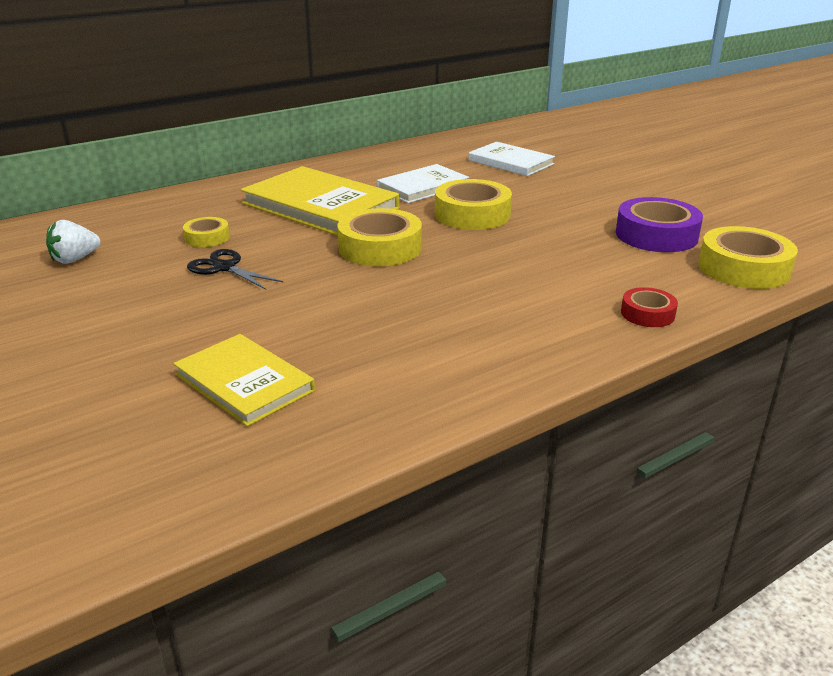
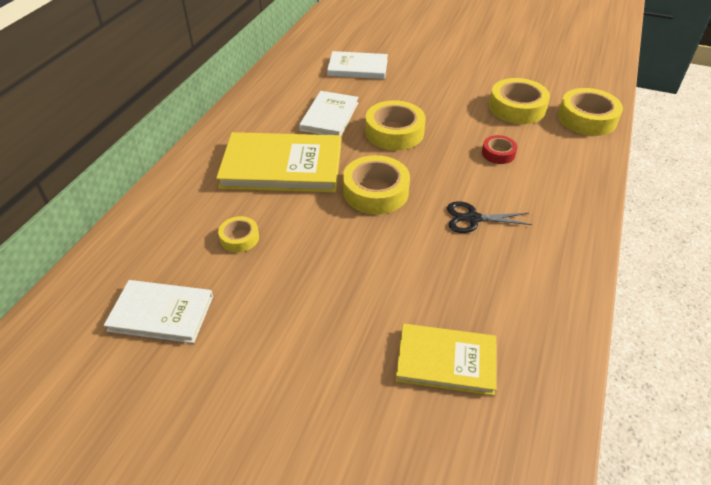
camera: 35 degrees left, 15 degrees up
white strawberry [46,220,100,264] -> white book [104,280,213,343]
black scissors [187,249,284,290] -> black scissors moved to [447,201,532,233]
purple tape [616,197,703,252] -> yellow tape [489,78,550,124]
red tape [621,287,678,327] -> red tape moved to [482,135,517,164]

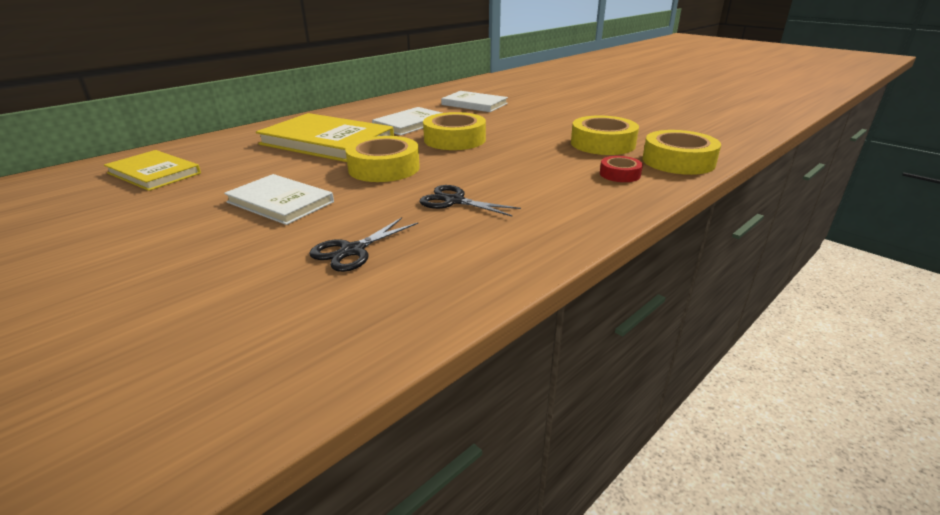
camera: 25 degrees right, 15 degrees down
white book [104,280,213,343] -> white book moved to [224,174,334,225]
yellow tape [218,216,259,252] -> none
yellow book [396,324,497,396] -> yellow book moved to [104,150,201,191]
red tape [482,135,517,164] -> red tape moved to [600,156,643,182]
none -> black scissors [309,217,418,272]

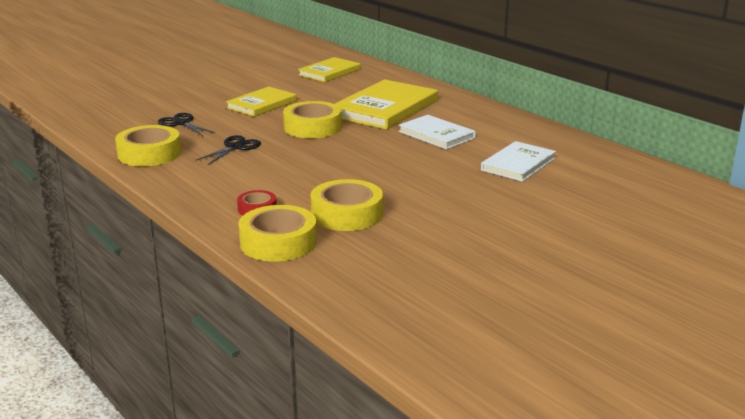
camera: 95 degrees right, 5 degrees down
white book [224,174,334,225] -> yellow book [226,86,297,117]
yellow tape [423,112,486,150] -> yellow tape moved to [115,125,181,166]

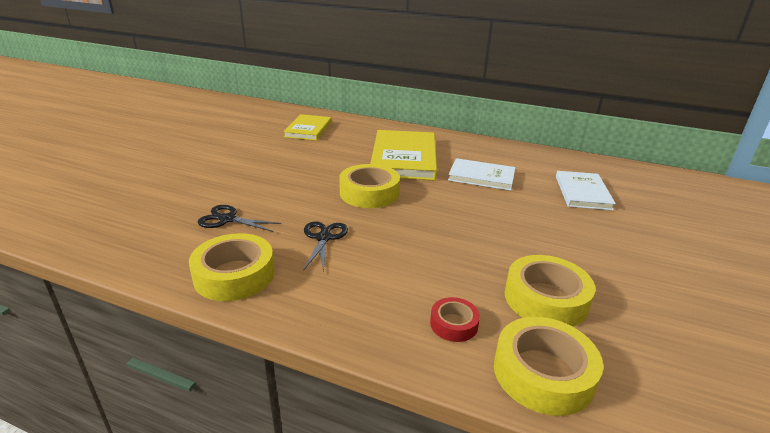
camera: 30 degrees left, 5 degrees up
yellow book [226,86,297,117] -> none

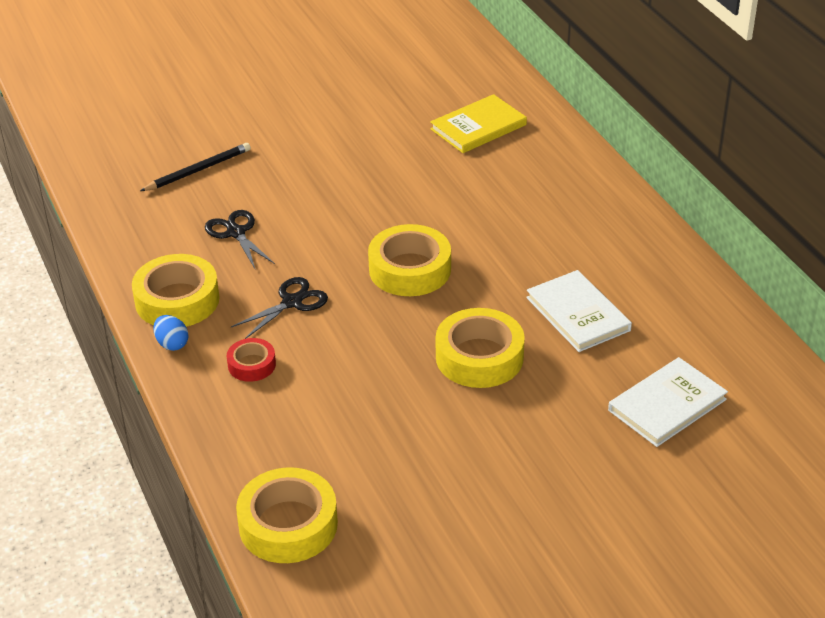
camera: 45 degrees right, 10 degrees up
yellow book [370,130,437,180] -> none
red tape [430,297,480,342] -> red tape moved to [227,338,276,382]
yellow tape [505,255,595,327] -> yellow tape moved to [436,308,525,388]
none -> black pencil [140,143,251,191]
none -> blue egg [153,315,189,351]

